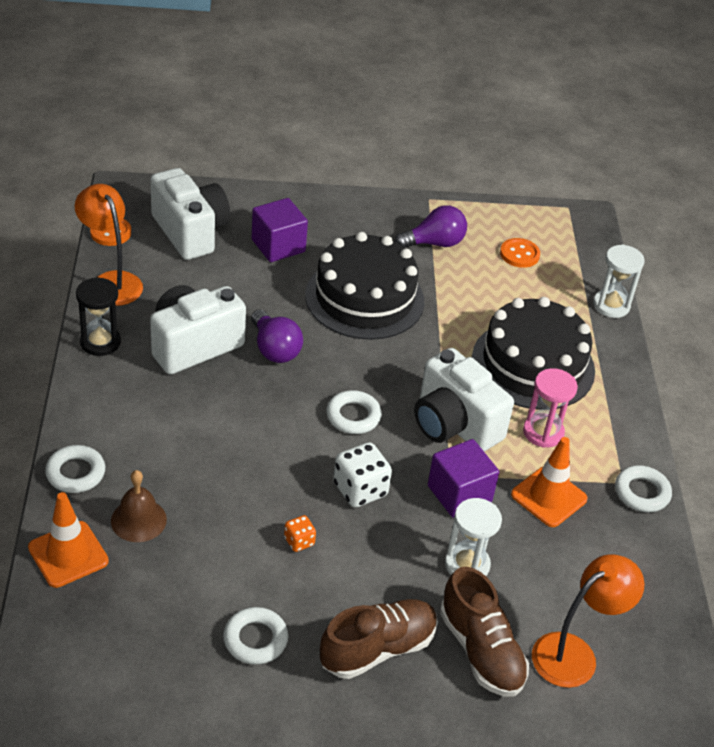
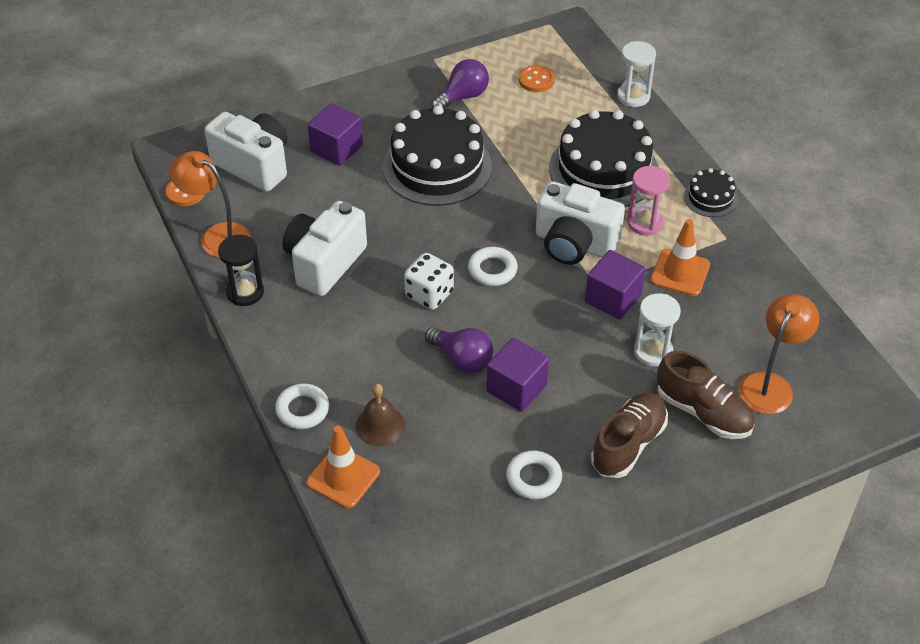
camera: 20 degrees left, 5 degrees up
purple light bulb [251,310,303,363] -> purple light bulb moved to [425,327,493,373]
orange dice [284,515,316,552] -> purple cube [486,338,549,412]
white dice [333,442,392,508] -> white dice moved to [404,253,454,310]
white ring [615,465,672,512] -> none
none -> black cake [684,168,738,217]

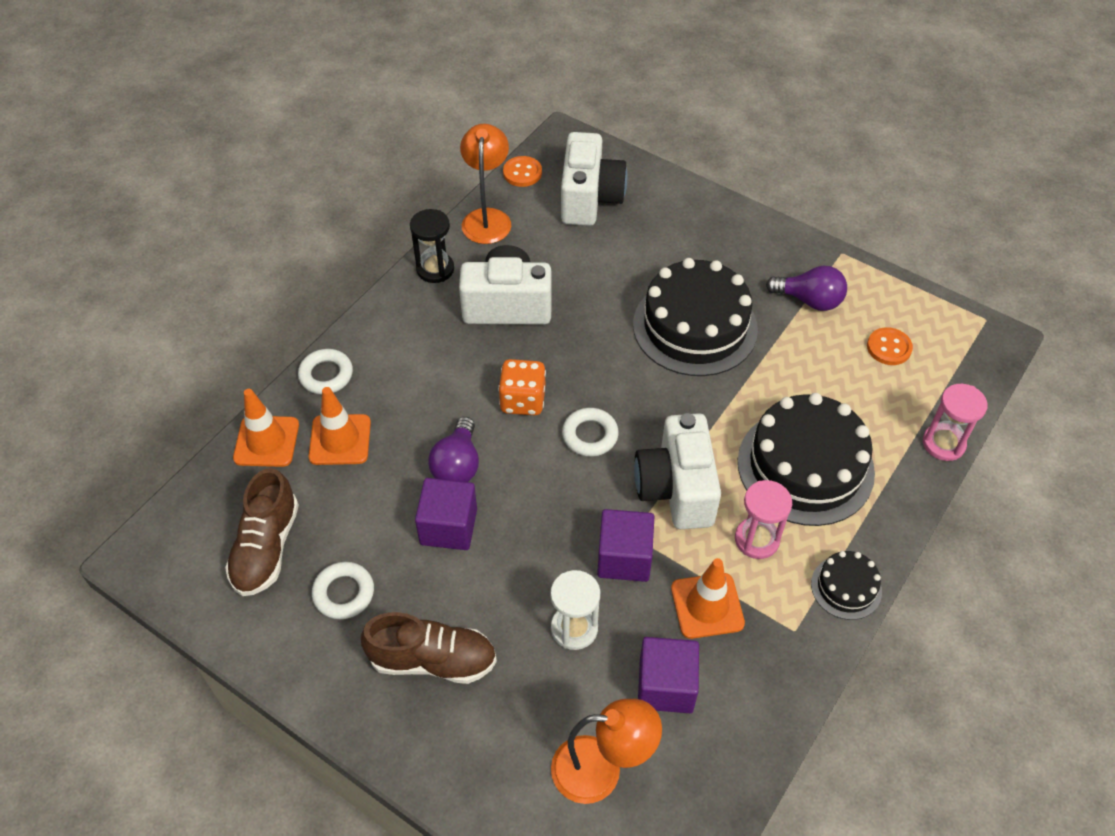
camera: 60 degrees right, 5 degrees up
purple cube [308,103,363,166] -> purple cube moved to [638,637,699,713]
brown bell [356,384,405,446] -> orange traffic cone [309,387,371,465]
white dice [404,253,454,310] -> orange dice [498,359,546,415]
white hourglass [617,41,656,107] -> pink hourglass [923,384,987,461]
brown shoe [657,351,755,439] -> brown shoe moved to [225,468,299,596]

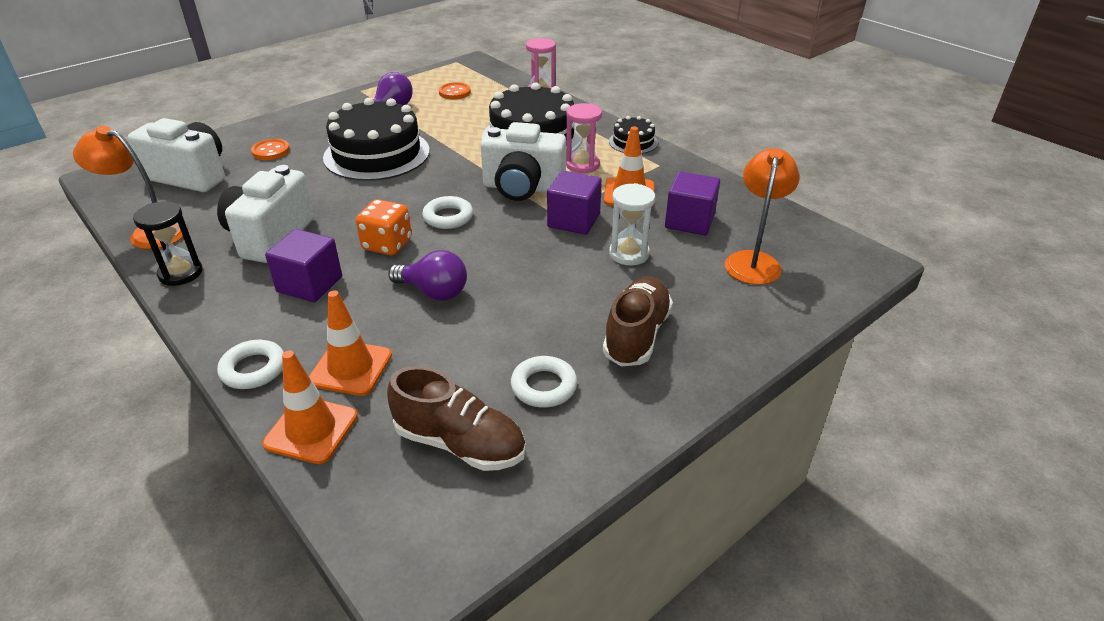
camera: 75 degrees left, 15 degrees down
purple cube [415,478,477,550] -> purple cube moved to [265,229,342,302]
orange button [503,156,542,187] -> orange button moved to [251,139,290,160]

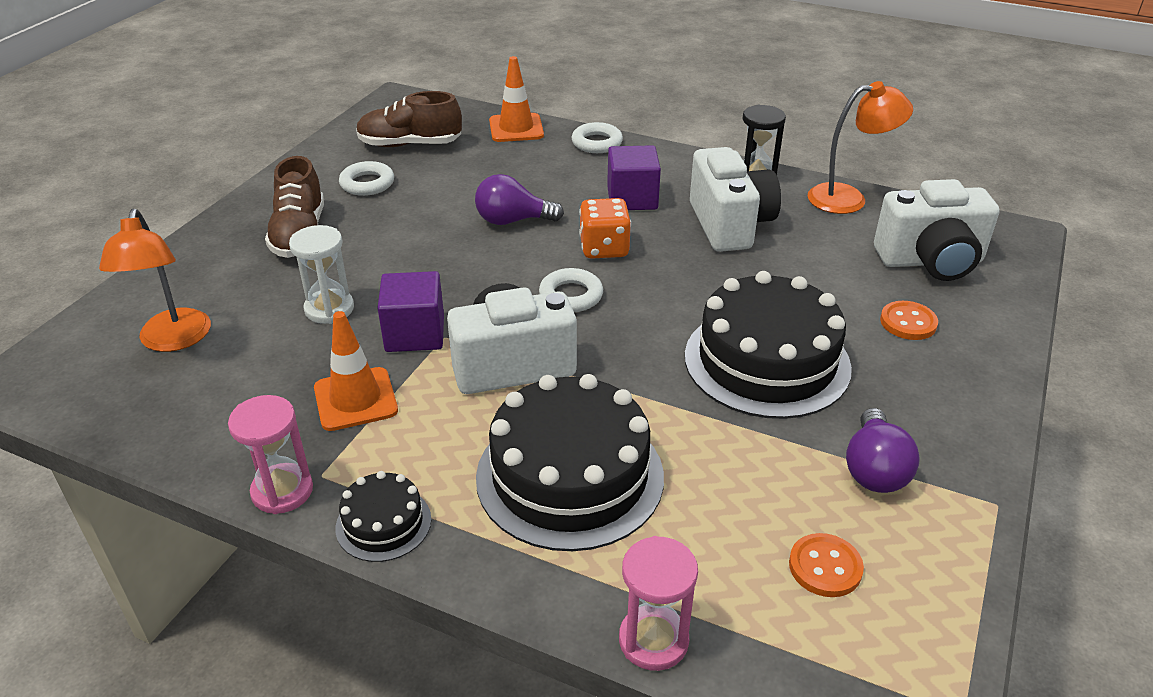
camera: 155 degrees right, 0 degrees up
orange traffic cone [309,290,392,396] -> none
pink hourglass [566,103,602,173] -> pink hourglass moved to [228,395,313,514]
purple cube [665,171,720,235] -> none

